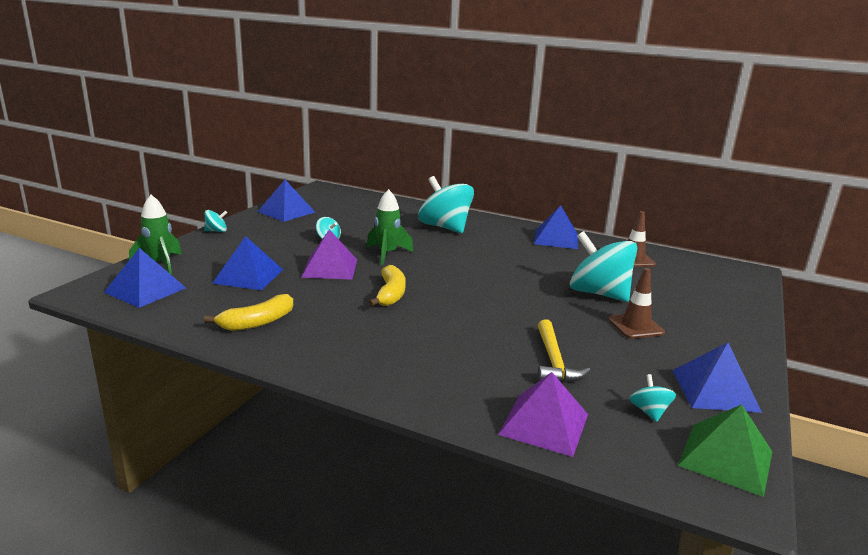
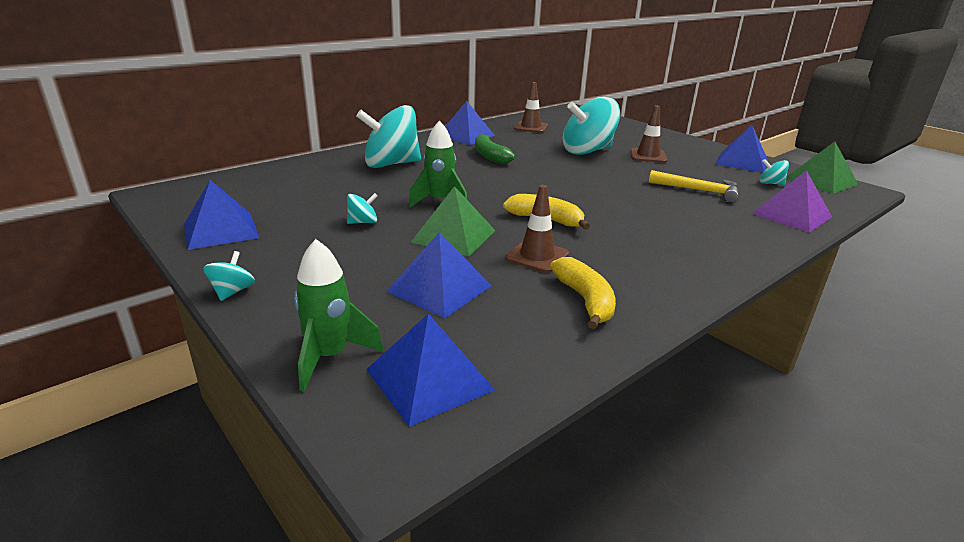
camera: 65 degrees left, 5 degrees up
purple pyramid [301,229,357,280] -> green pyramid [411,186,496,256]
none -> green banana [475,134,515,164]
none -> brown traffic cone [505,185,569,273]

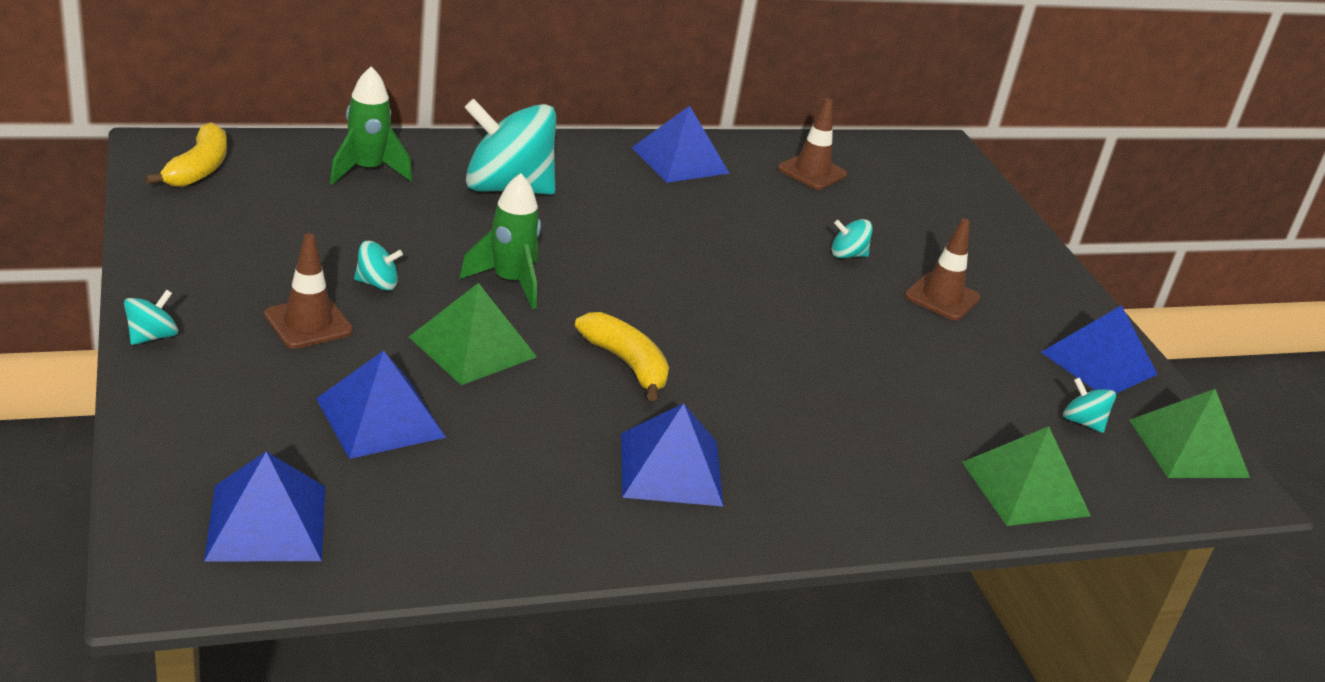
camera: 20 degrees right, 5 degrees up
blue pyramid [184,180,259,250] -> blue pyramid moved to [621,403,723,506]
green rocket [294,239,384,392] -> green rocket moved to [330,66,412,185]
green banana [475,134,515,164] -> none
brown traffic cone [505,185,569,273] -> brown traffic cone moved to [264,233,353,349]
yellow banana [550,257,616,329] -> yellow banana moved to [146,122,227,187]
turquoise spinning top [563,97,620,155] -> turquoise spinning top [832,219,873,258], size x0.42
yellow hammer [649,170,739,203] -> none
purple pyramid [752,170,832,233] -> green pyramid [962,426,1091,526]

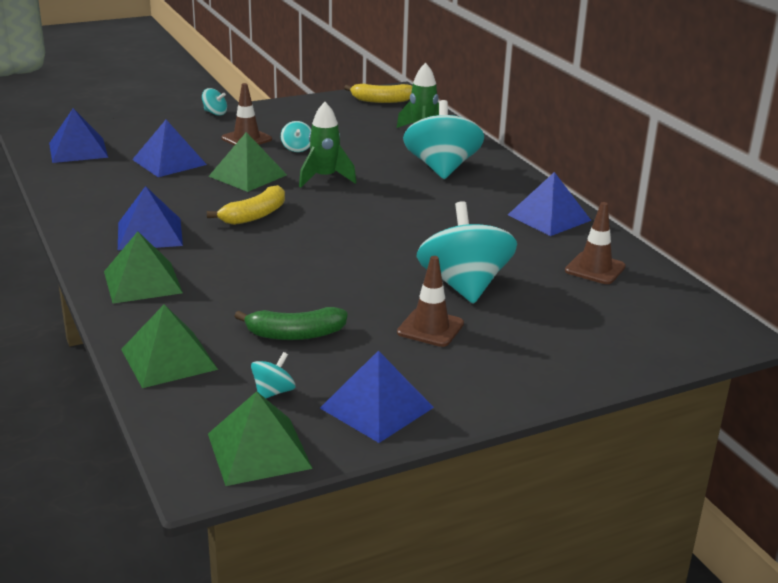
camera: 85 degrees right, 5 degrees down
turquoise spinning top [832,219,873,258] -> turquoise spinning top [417,201,517,304], size x2.36
none -> green pyramid [104,231,183,304]
none -> green banana [234,307,348,340]

